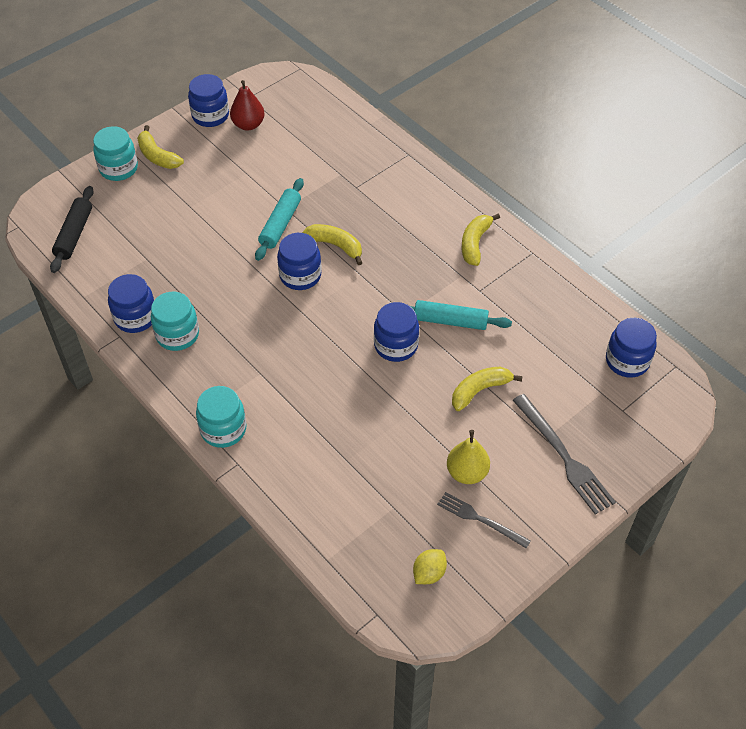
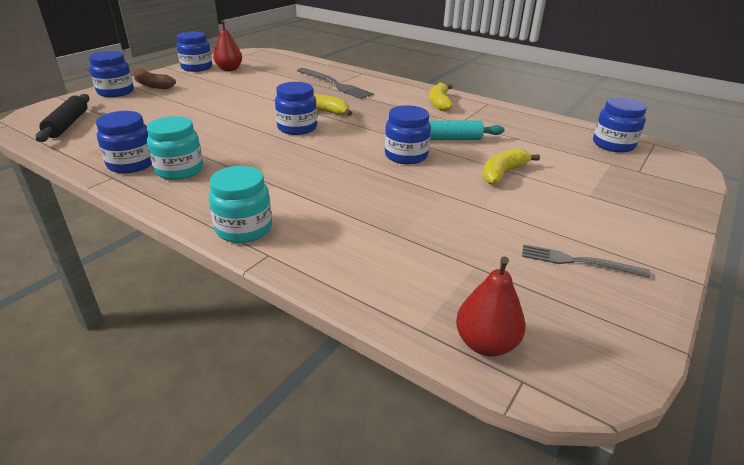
camera: 15 degrees left, 20 degrees down
turquoise jar [93,126,138,181] -> blue jar [89,51,134,97]
yellow banana [137,125,184,169] -> brown banana [133,68,176,89]
turquoise rolling pin [255,178,304,261] -> none
yellow lemon [413,549,447,584] -> none
yellow pear [447,430,490,484] -> none
grey fork [513,394,616,515] -> grey fork moved to [297,68,374,99]
none -> red pear [456,257,526,356]

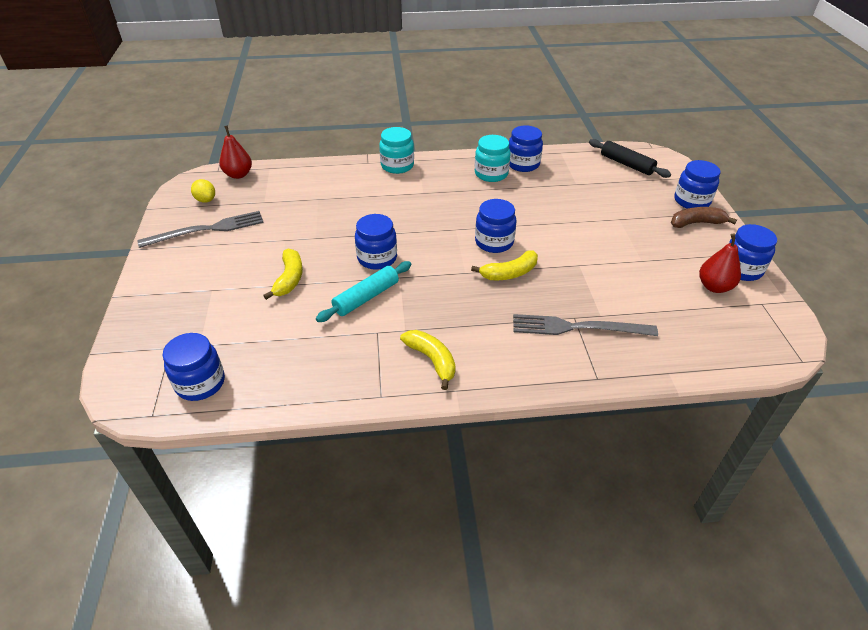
camera: 140 degrees right, 10 degrees up
grey fork [522,244,651,278] -> grey fork [137,211,264,248], size x1.56
none -> yellow lemon [191,179,215,203]

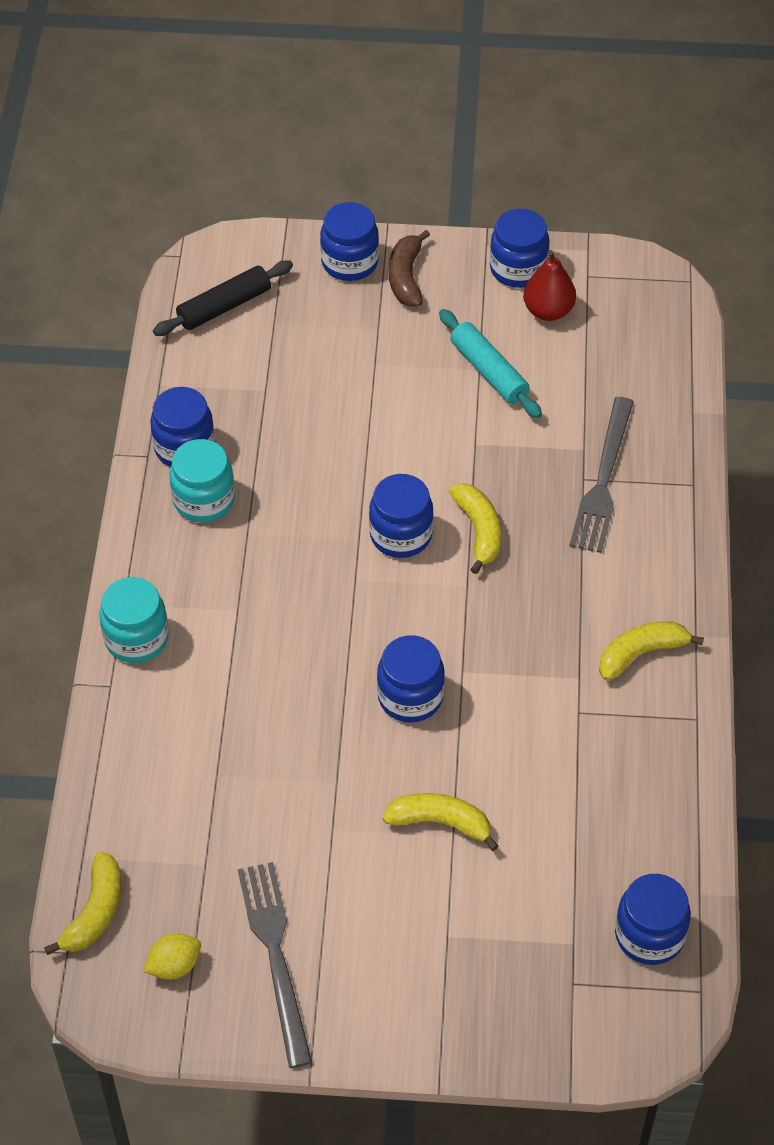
camera: 80 degrees left, 10 degrees up
red pear [220,125,252,179] -> yellow banana [44,852,121,955]
turquoise rolling pin [316,261,411,322] -> turquoise rolling pin moved to [439,309,542,418]

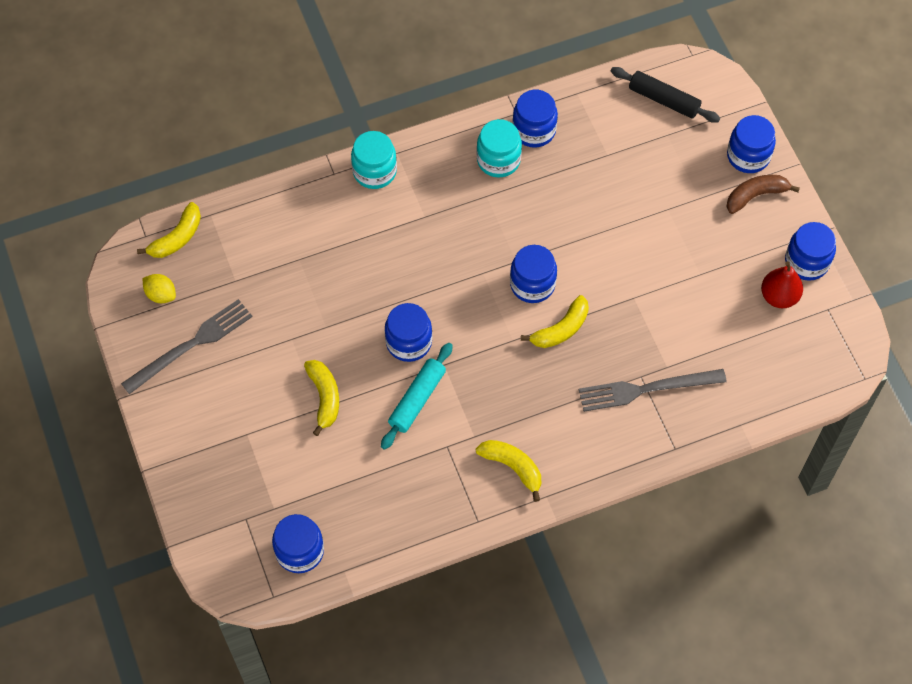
camera: 65 degrees right, 10 degrees up
yellow banana [44,852,121,955] -> yellow banana turned 45 degrees counterclockwise [137,202,201,258]
turquoise rolling pin [439,309,542,418] -> turquoise rolling pin moved to [381,343,453,450]

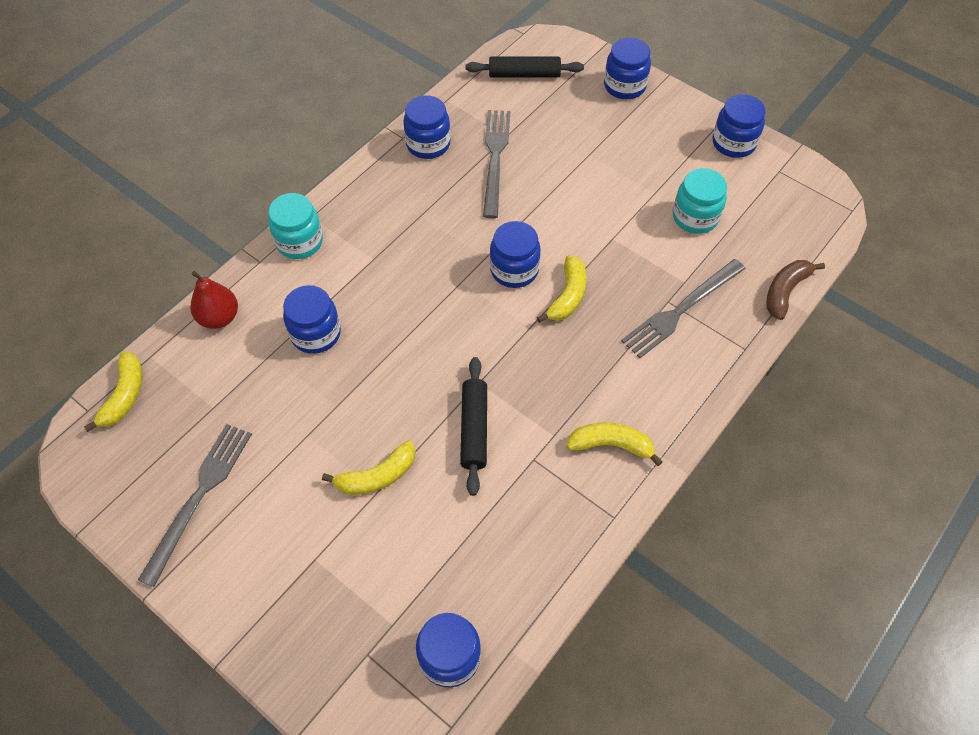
camera: 30 degrees left, 5 degrees down
yellow lemon [142,274,176,303] -> none
yellow banana [304,360,339,436] -> yellow banana turned 105 degrees clockwise [322,440,416,495]
turquoise rolling pin [381,343,453,450] -> black rolling pin [460,357,487,496]
blue jar [385,303,432,362] -> blue jar moved to [283,285,341,354]
turquoise jar [477,119,522,177] -> turquoise jar moved to [673,168,727,234]
brown banana [726,175,800,214] -> brown banana moved to [766,260,825,320]
red pear [761,261,803,308] -> red pear moved to [190,271,238,329]
none -> grey fork [483,110,510,218]

